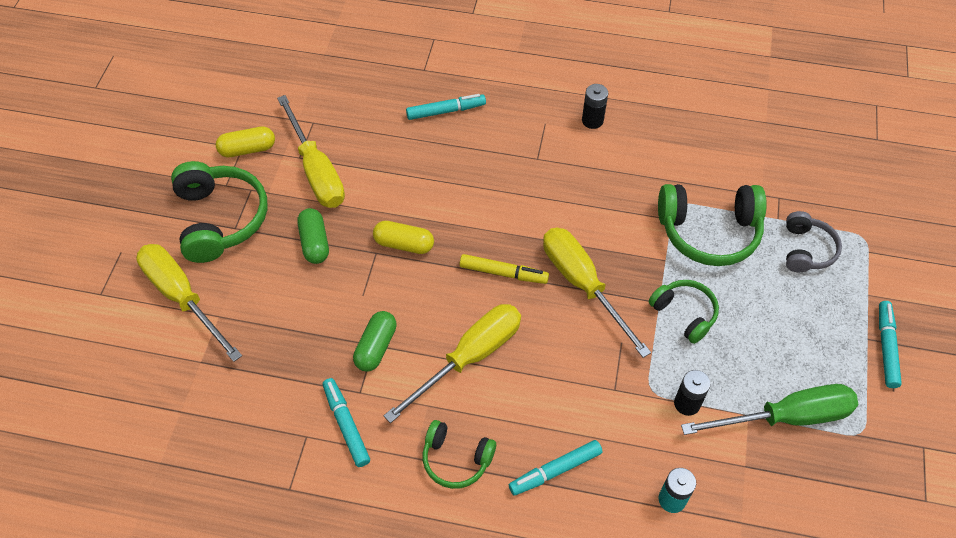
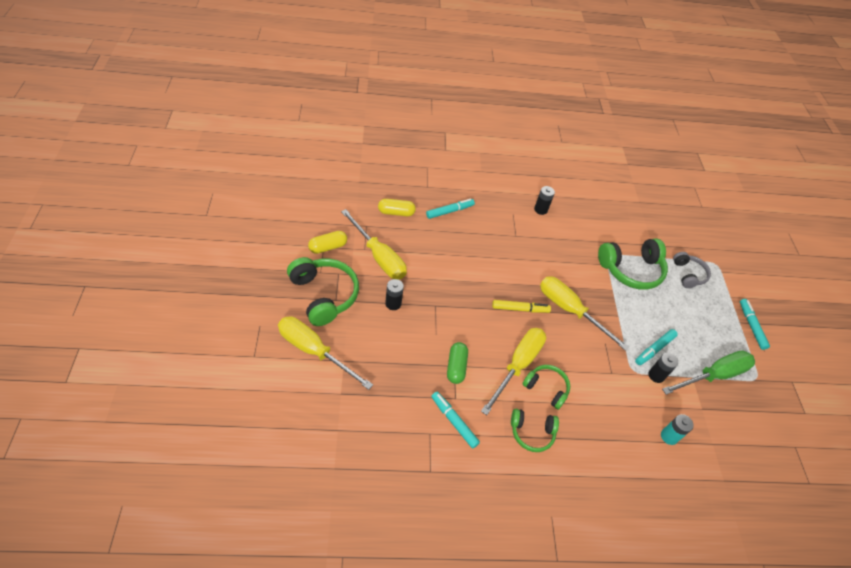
camera: 20 degrees left, 5 degrees down
green capsule [297,208,329,264] -> black battery [385,279,404,310]
yellow capsule [373,221,434,254] -> yellow capsule moved to [378,199,416,216]
turquoise marker [509,440,603,496] -> turquoise marker moved to [635,329,678,365]
green headphones [649,280,719,344] -> green headphones moved to [523,365,570,410]

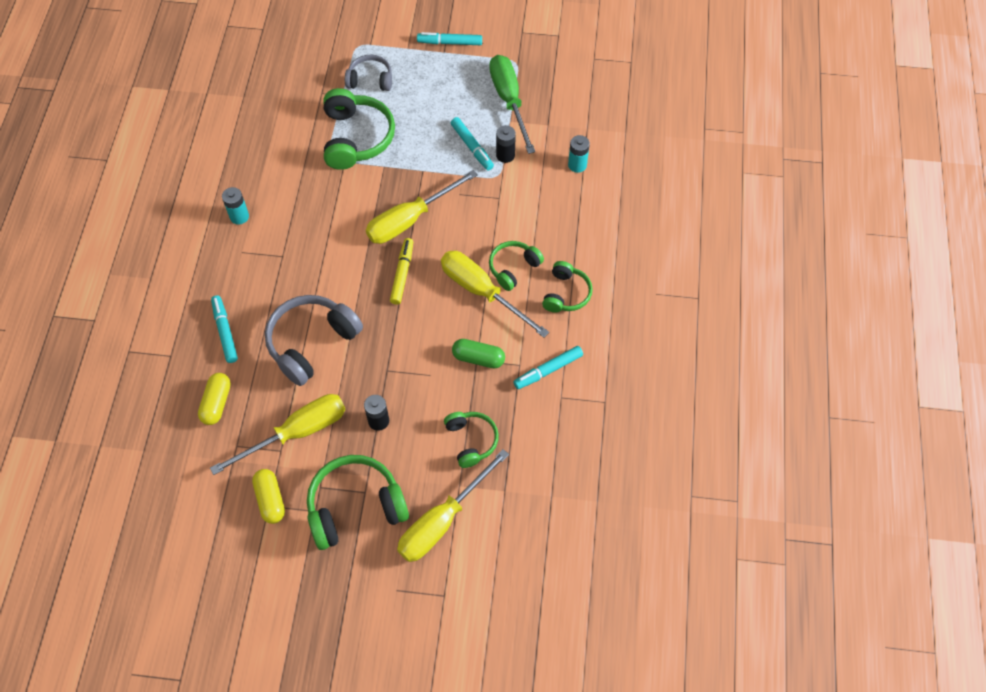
camera: 75 degrees left, 10 degrees up
black battery [534,186,555,215] -> turquoise battery [222,187,249,225]
none -> grey headphones [265,295,363,386]
none -> green headphones [444,412,499,468]

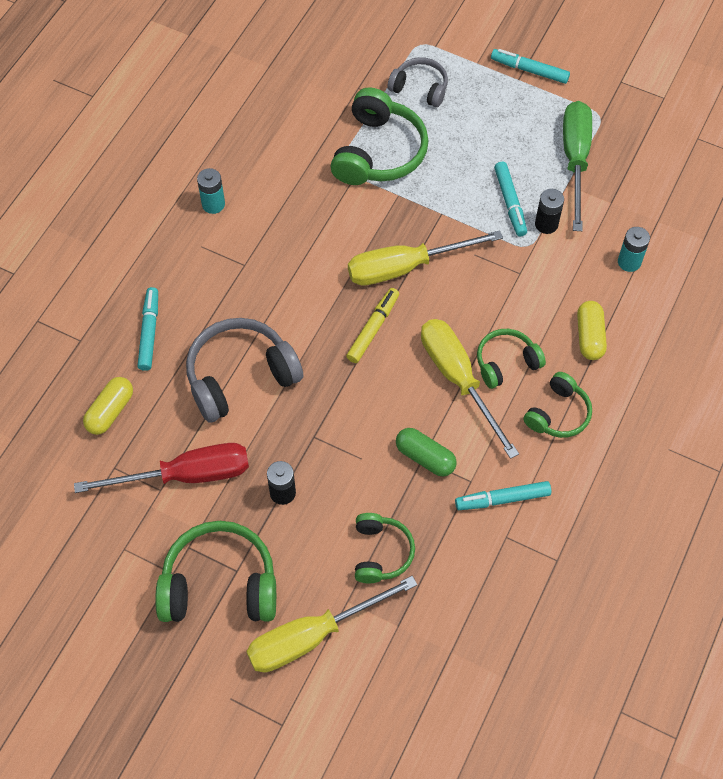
camera: 20 degrees right, 0 degrees up
yellow screwdriver [210,394,346,475] -> red screwdriver [74,443,249,493]
yellow capsule [252,469,285,524] -> yellow capsule moved to [577,301,607,360]

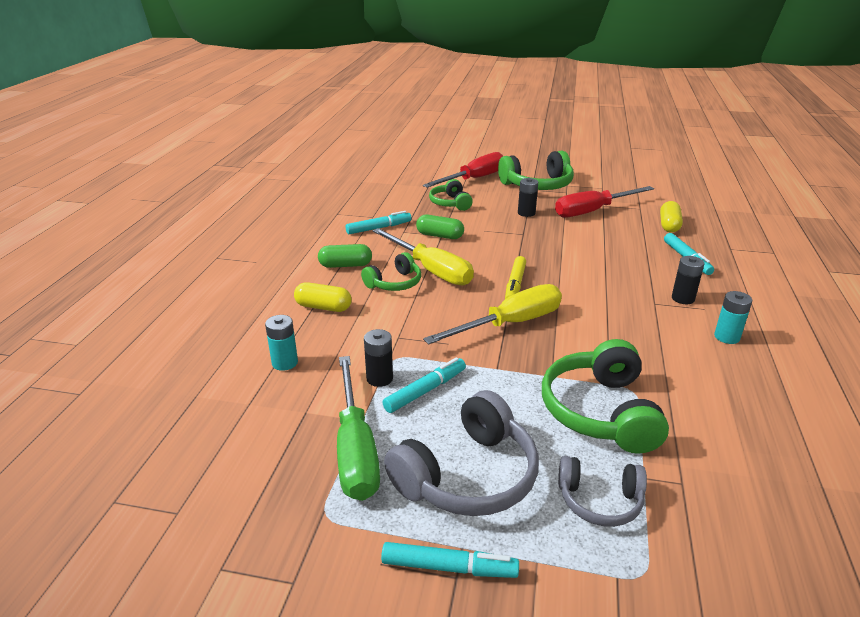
camera: 165 degrees right, 30 degrees down
grey headphones [186,318,303,423] -> grey headphones moved to [384,390,539,516]
yellow screwdriver [246,576,417,672] -> red screwdriver [423,152,503,188]
turquoise marker [494,162,527,236] -> turquoise marker turned 75 degrees clockwise [382,357,466,413]
green headphones [524,372,592,438] -> green capsule [318,244,372,268]
yellow capsule [577,301,607,360] -> yellow capsule turned 60 degrees counterclockwise [294,282,352,312]
none -> black battery [672,256,704,304]

